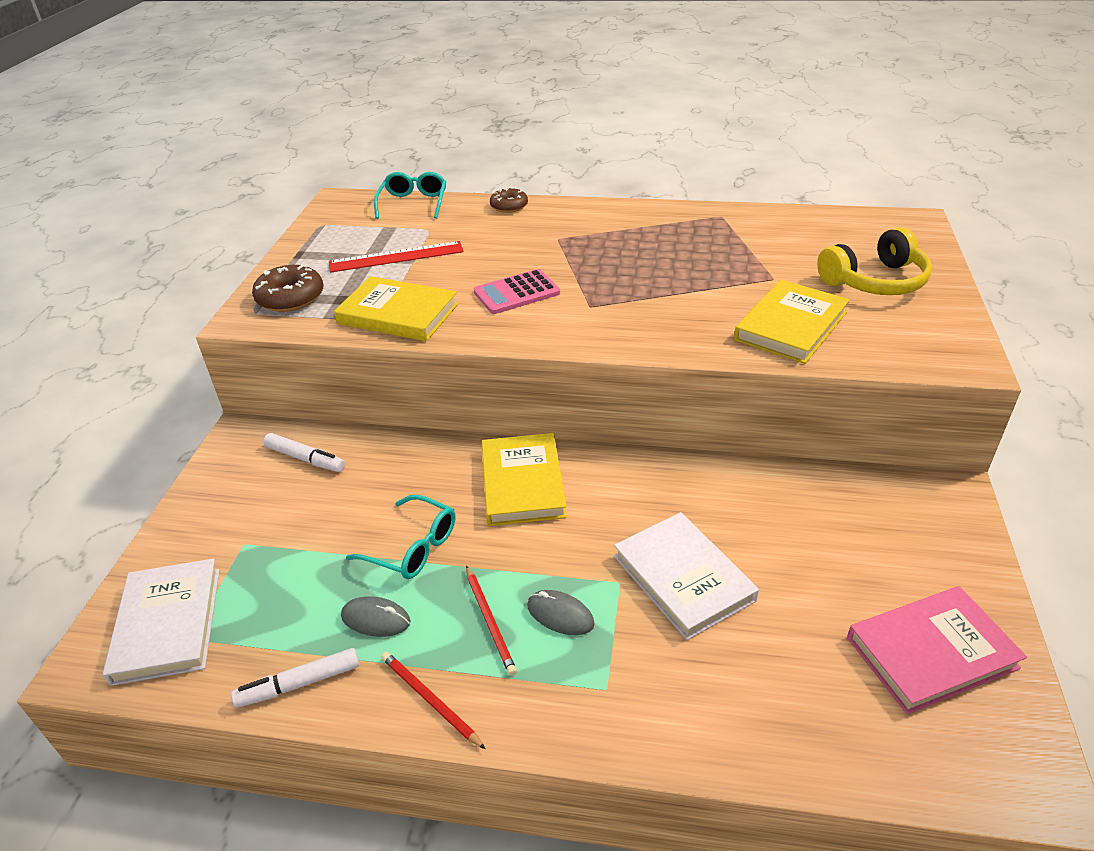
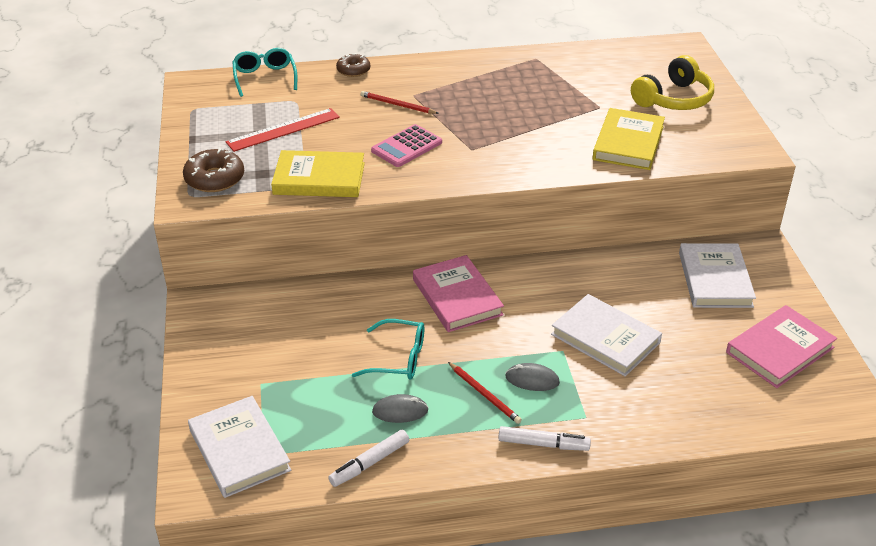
camera: 20 degrees left, 0 degrees up
white marker [263,433,345,472] -> white marker moved to [498,426,591,451]
red pencil [381,652,485,749] -> red pencil moved to [360,91,439,114]
yellow book [482,433,567,526] -> pink book [413,255,504,332]
none -> white book [679,243,756,308]

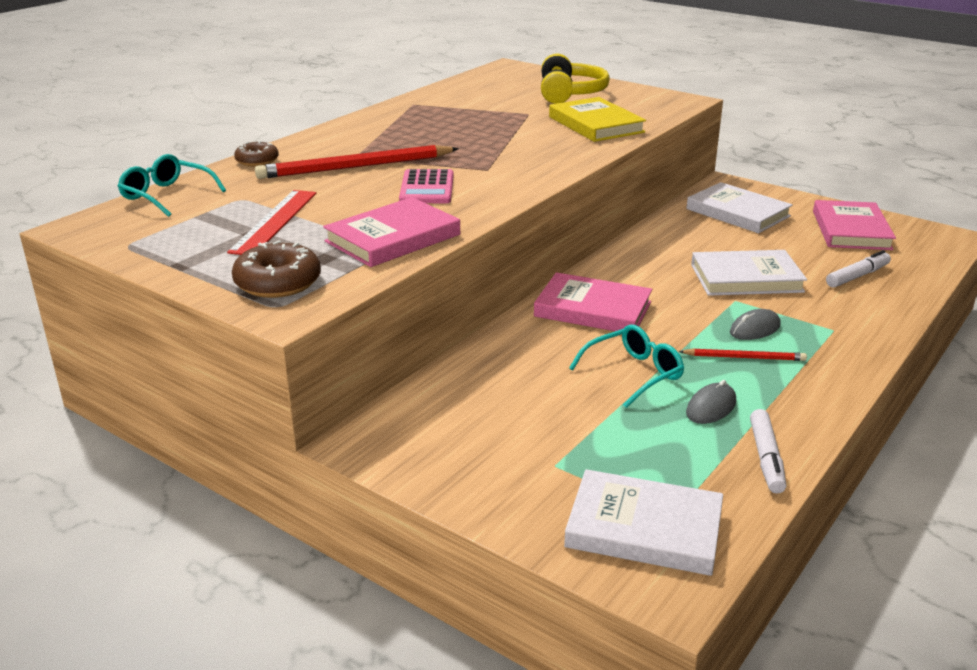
camera: 45 degrees left, 10 degrees down
yellow book [271,150,365,197] -> pink book [323,197,460,267]
red pencil [360,91,439,114] -> red pencil [255,145,459,179], size x1.92
white marker [498,426,591,451] -> white marker moved to [826,250,891,288]

